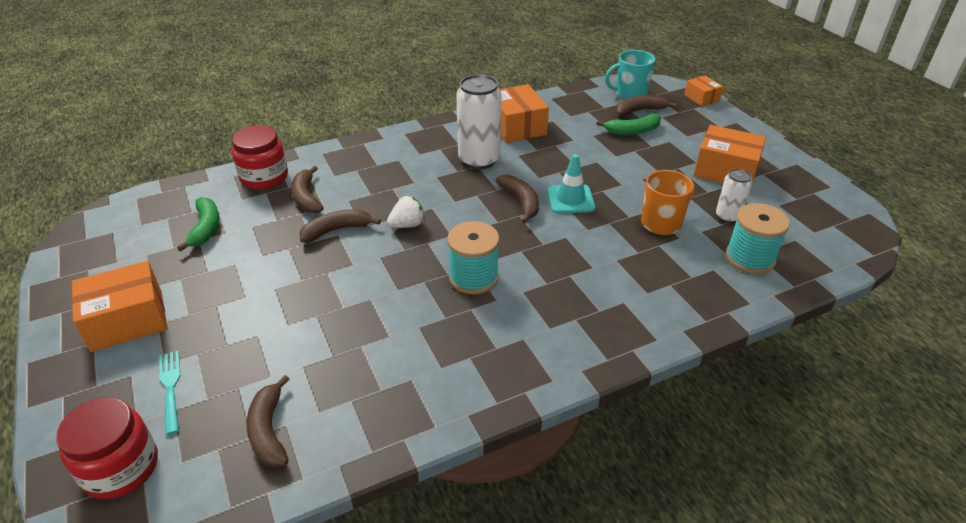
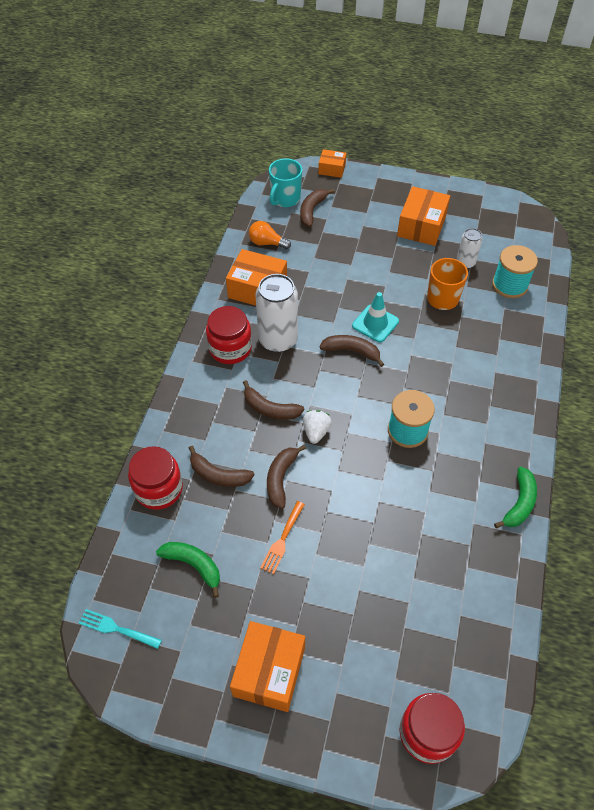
camera: 50 degrees left, 15 degrees up
turquoise fork [159,351,181,435] -> turquoise fork moved to [79,609,162,649]
brown banana [246,375,289,468] -> brown banana moved to [243,380,304,420]
green banana [597,113,661,135] -> green banana moved to [494,467,537,528]
orange box [694,125,766,183] -> orange box turned 45 degrees counterclockwise [397,186,450,246]
none -> red jar [206,306,252,364]
none -> orange light bulb [249,221,291,249]
none -> orange fork [260,501,305,574]

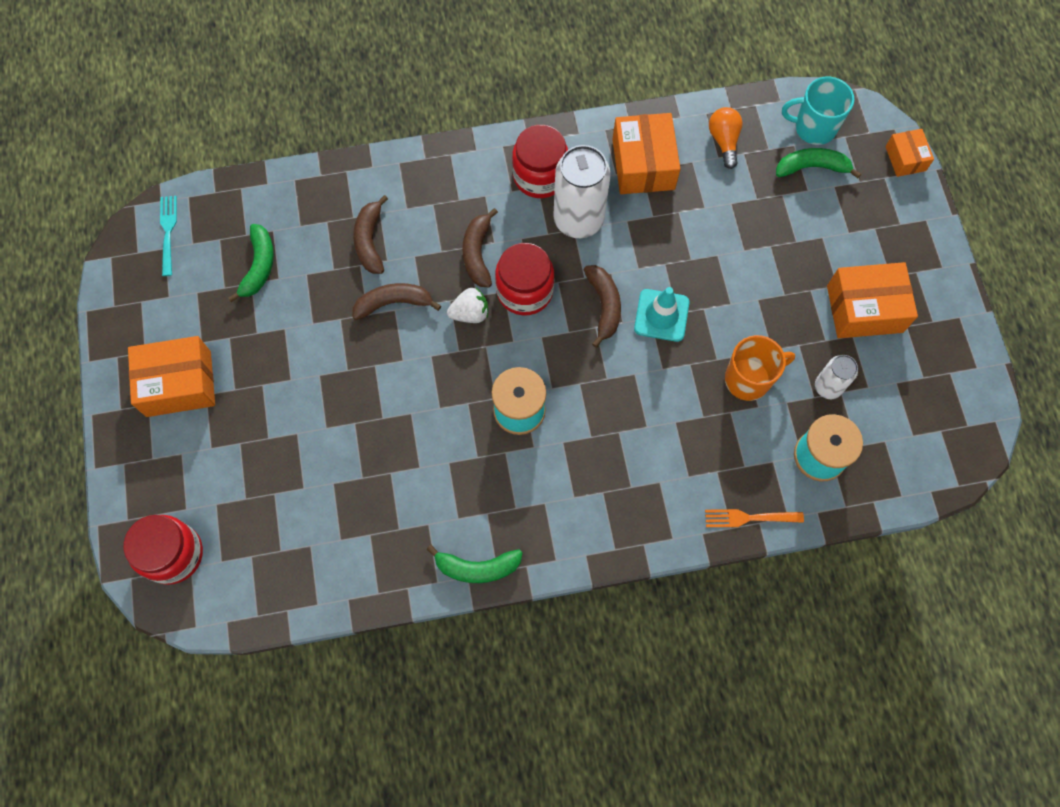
camera: 65 degrees right, 15 degrees up
red jar [128,446,183,510] -> red jar moved to [495,243,554,315]
orange fork [260,501,305,574] -> orange fork moved to [705,509,804,527]
brown banana [300,189,335,227] -> green banana [776,148,861,178]

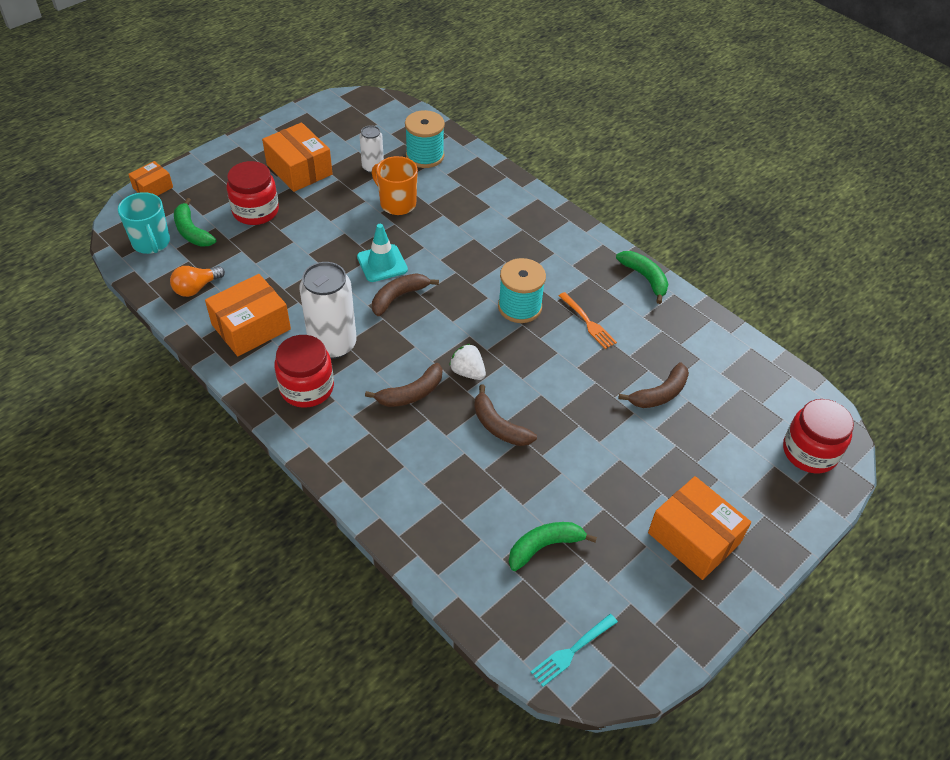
camera: 125 degrees left, 20 degrees down
brown banana [353,195,388,274] -> brown banana moved to [618,362,689,408]
red jar [495,243,554,315] -> red jar moved to [227,161,279,225]
orange fork [705,509,804,527] -> orange fork moved to [559,292,617,349]

